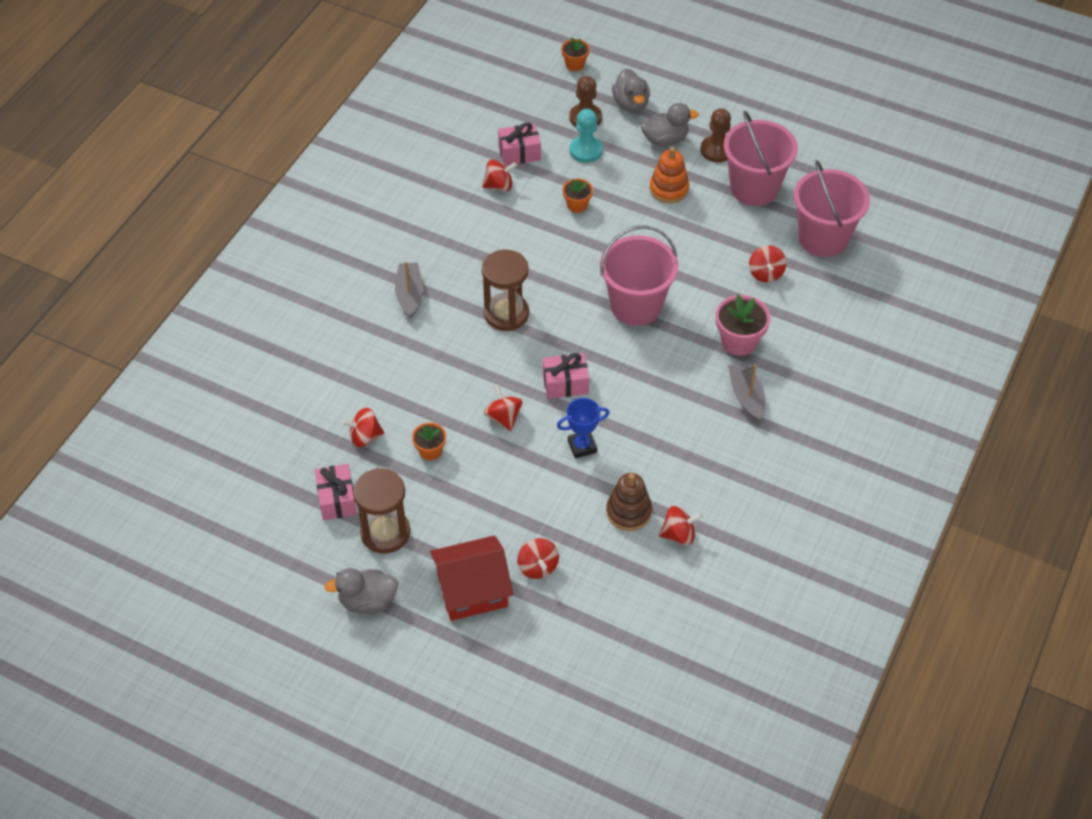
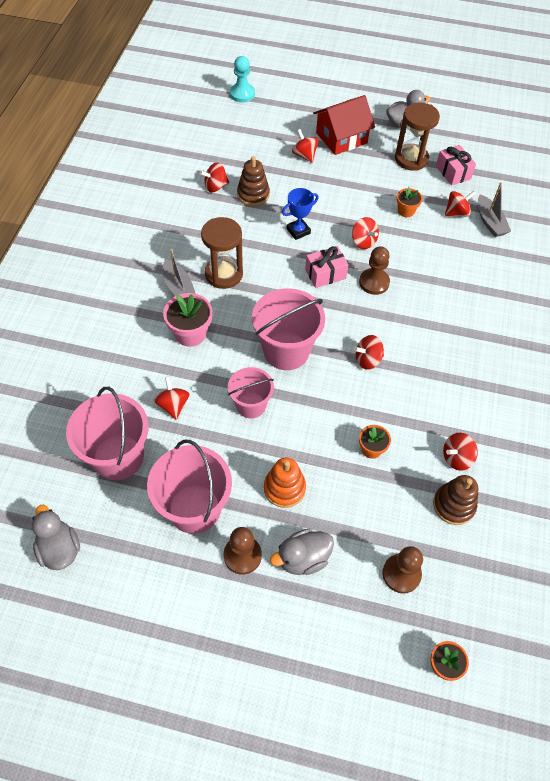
camera: 165 degrees right, 5 degrees up
grey boat [395,261,423,319] -> grey boat moved to [478,182,511,237]
brown hourglass [482,250,529,331] -> brown hourglass moved to [201,217,243,289]
pink gift [498,122,541,166] -> brown stacking toy [433,475,478,525]
turquoise pawn [570,109,603,163] -> turquoise pawn moved to [230,56,255,102]
grey duck [612,69,650,113] -> grey duck moved to [32,505,80,570]
none -> pink bucket [228,367,274,419]
none -> red spinning top [354,335,384,370]
none -> brown pawn [359,246,390,295]

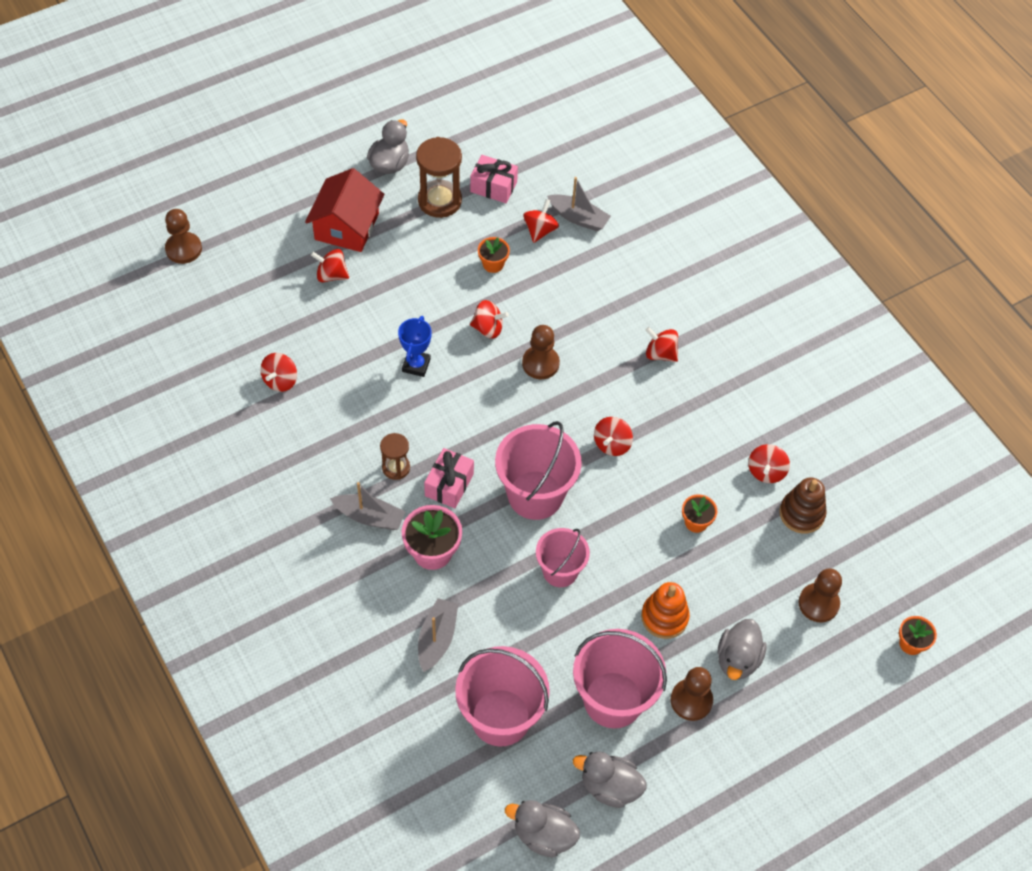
camera: 45 degrees left, 0 degrees up
red spinning top [154,376,190,420] -> red spinning top moved to [646,327,678,362]
brown hourglass [201,217,243,289] -> brown hourglass [380,433,410,480], size x0.58
turquoise pawn [230,56,255,102] -> brown pawn [165,209,202,264]
brown stacking toy [237,156,270,206] -> none
pink gift [305,246,348,288] -> pink gift moved to [424,448,474,508]
none -> grey boat [418,598,458,672]
none -> grey duck [573,752,646,808]

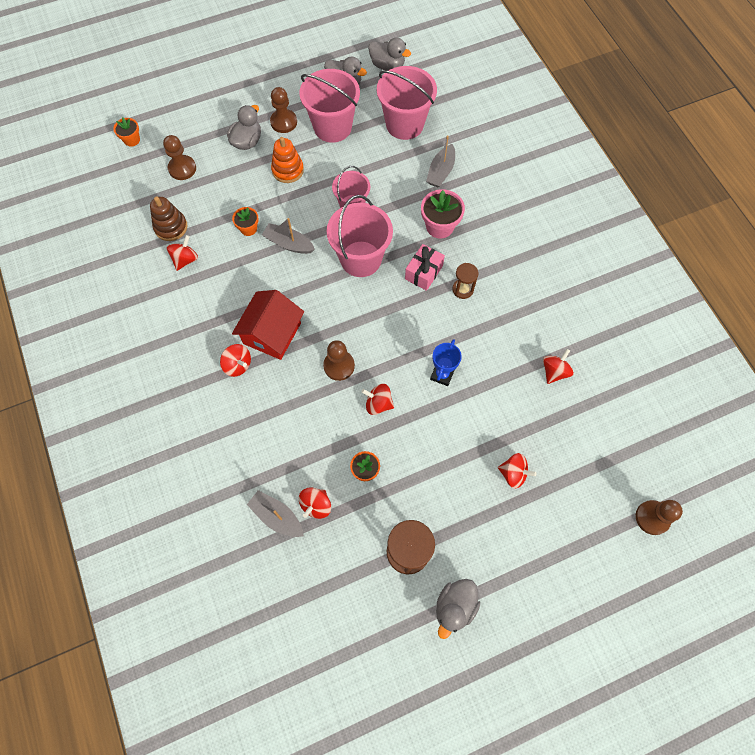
camera: 170 degrees left, 10 degrees up
red house [305,168,385,252] -> red house moved to [232,290,304,360]
grey boat [330,482,405,530] -> grey boat moved to [262,218,315,254]
pink gift [470,155,518,203] -> none
red spinning top [594,417,633,456] -> none

